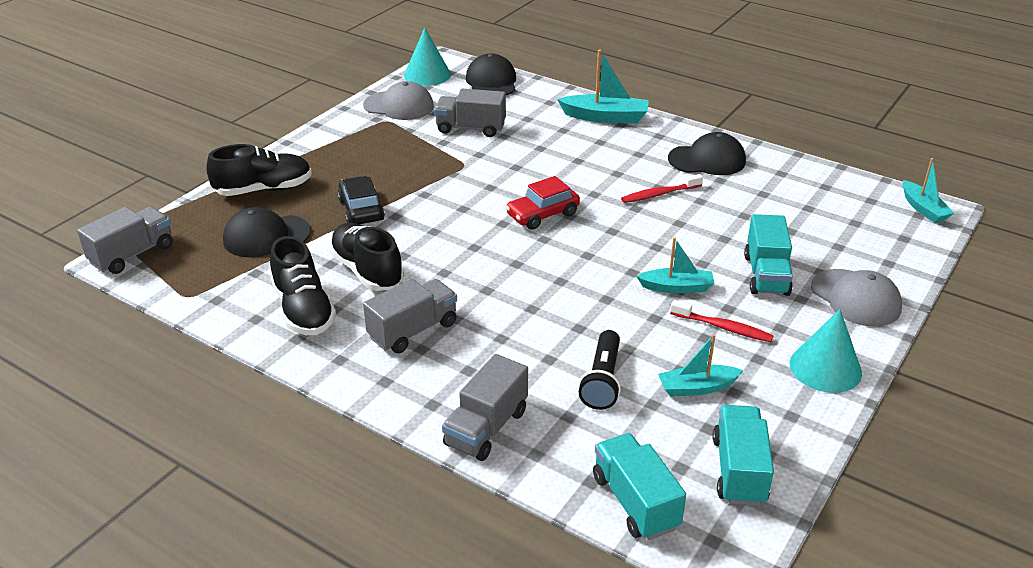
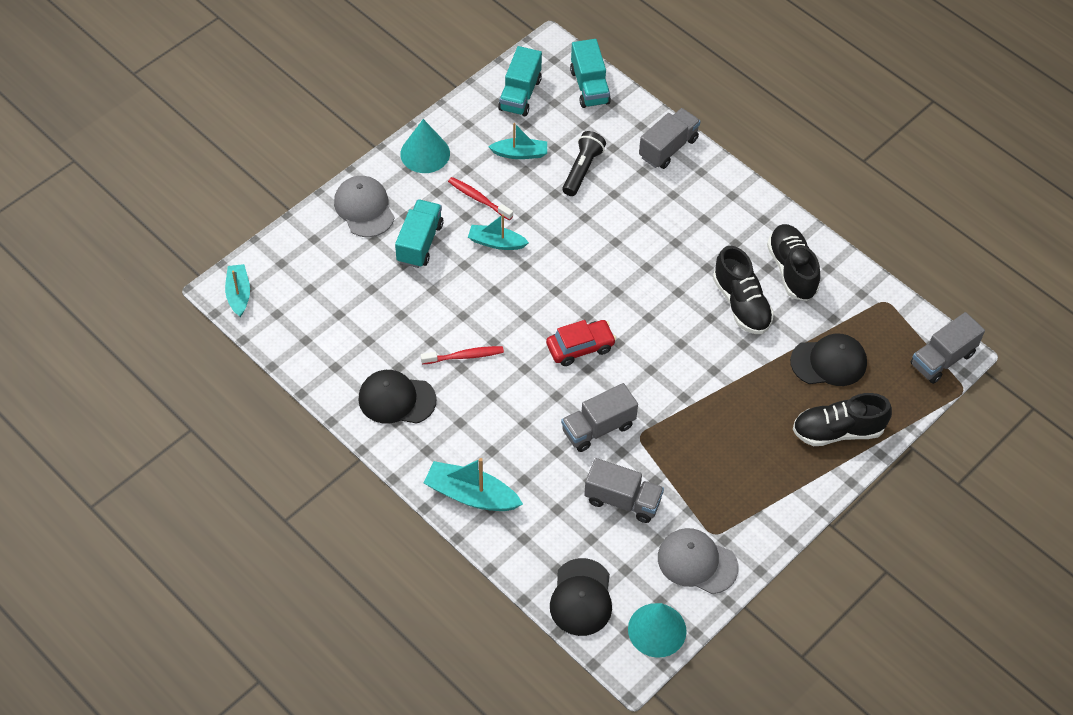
camera: 170 degrees left, 20 degrees up
black car [337,176,385,224] -> none
grey truck [363,279,457,353] -> grey truck moved to [561,383,638,452]

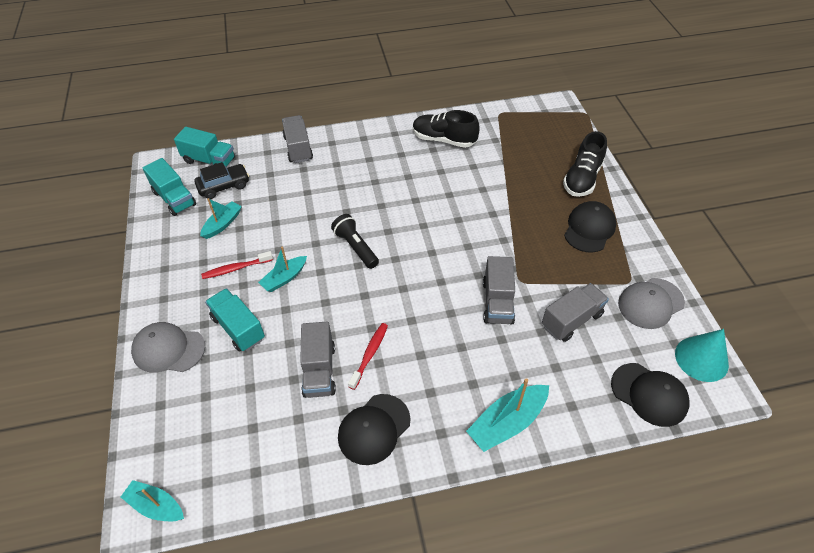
camera: 55 degrees left, 5 degrees down
turquoise cone [400,119,450,173] -> none
red car [546,320,616,366] -> none
black flashlight [562,131,606,196] -> black flashlight moved to [331,214,379,269]
black shoe [713,246,774,334] -> none
black cap [790,333,867,386] -> black cap moved to [564,201,616,253]
grey truck [911,312,985,384] -> grey truck moved to [300,322,336,398]
none -> black car [194,162,249,199]

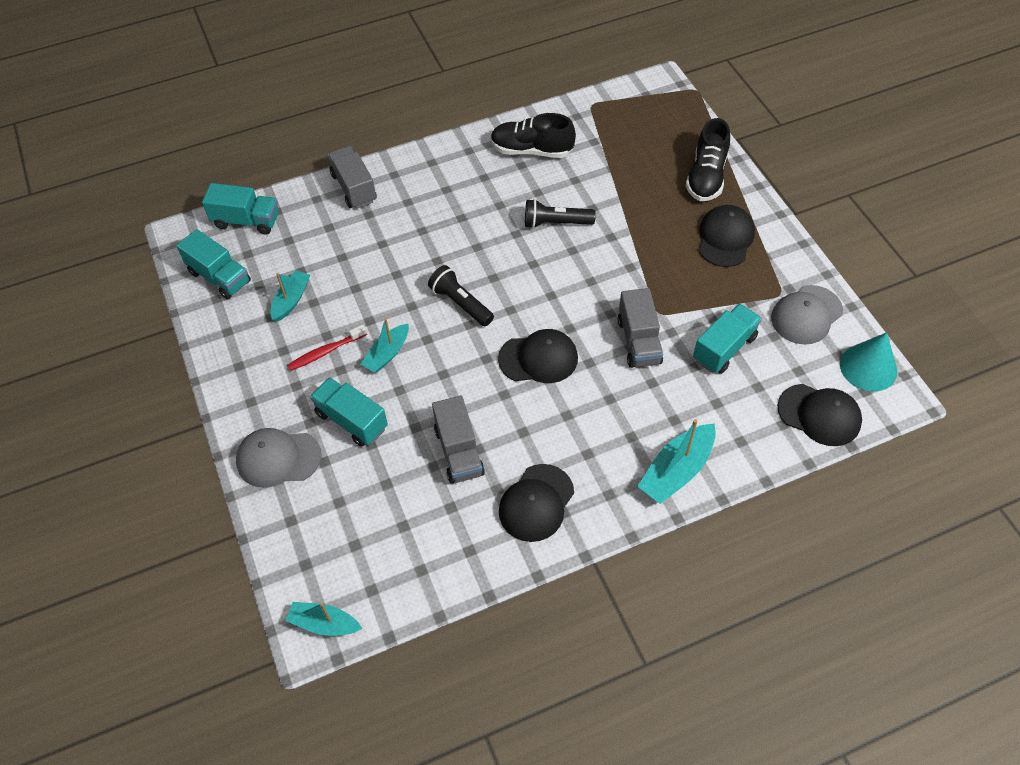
camera: 10 degrees left, 5 degrees up
black car [194,162,249,199] -> none
red toothbrush [348,323,388,390] -> none
grey truck [542,283,609,342] -> turquoise truck [693,304,762,374]
none -> black cap [498,329,578,383]
none -> black flashlight [525,199,596,228]

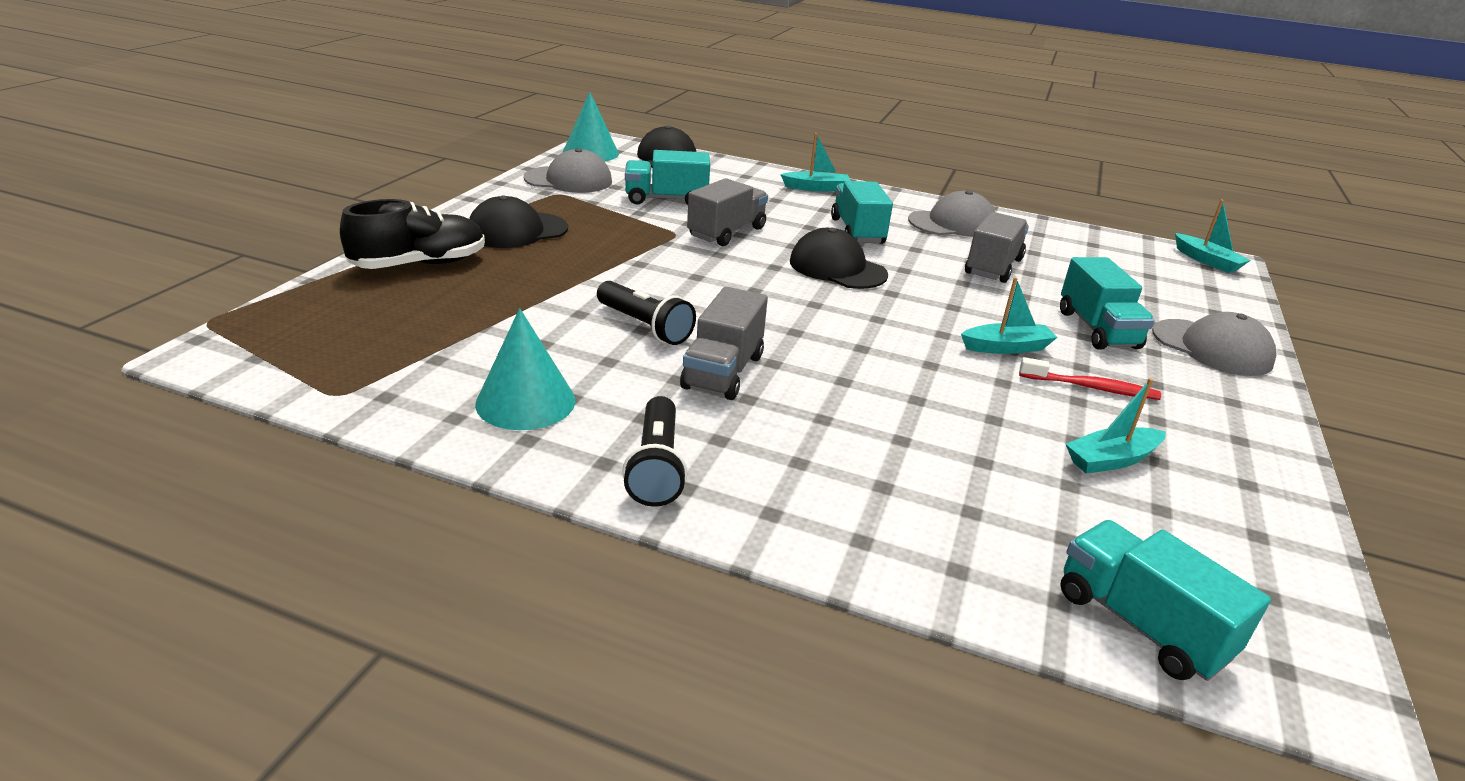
camera: 140 degrees left, 25 degrees down
turquoise truck [176,229,251,299] -> turquoise truck moved to [831,181,893,244]
grey truck [328,146,377,209] -> grey truck moved to [680,287,768,400]
black flashlight [428,265,494,326] -> black flashlight moved to [622,396,688,507]
black shoe [491,113,576,158] -> turquoise cone [475,308,575,430]
black cap [499,464,574,542] -> grey cap [908,190,995,237]
turquoise boat [637,419,716,504] -> turquoise boat [780,133,851,191], size x0.66

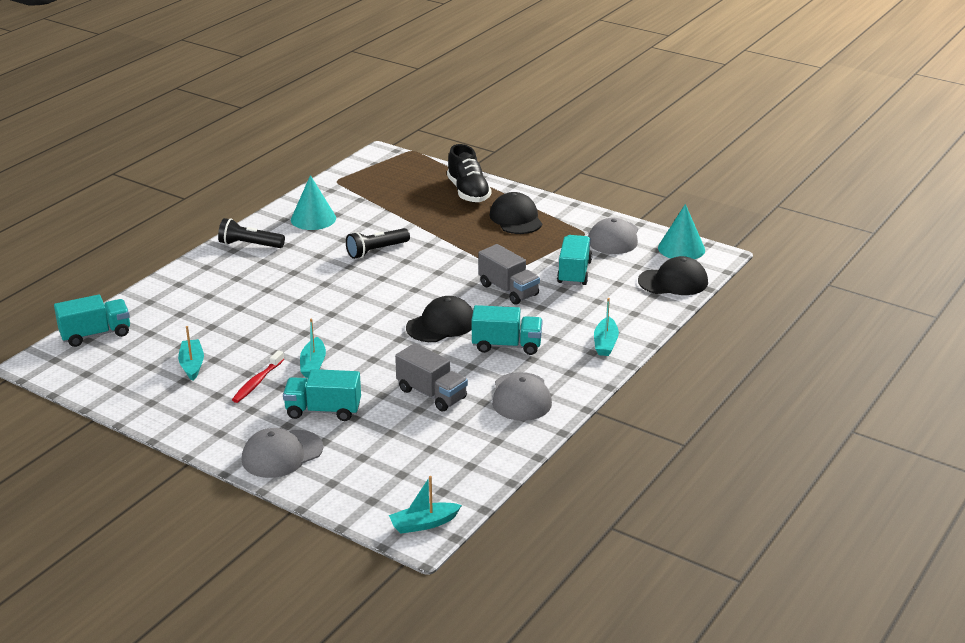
camera: 105 degrees right, 0 degrees up
grey truck [680,287,768,400] -> none

